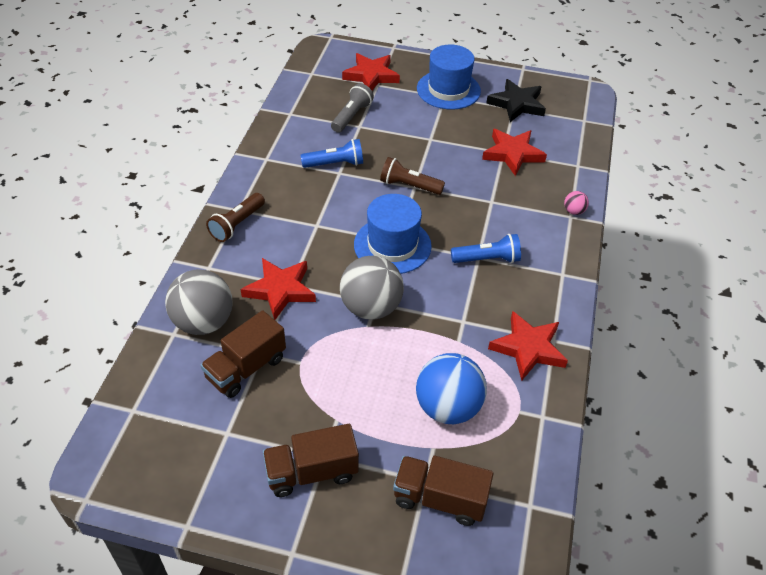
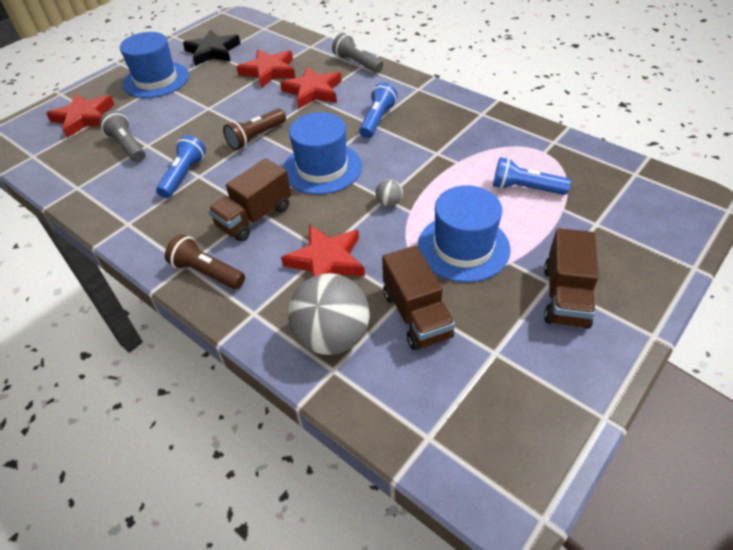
camera: 60 degrees left, 0 degrees up
brown flashlight [206,193,265,242] -> brown flashlight turned 150 degrees clockwise [165,234,245,289]
grey ball [340,255,404,320] -> grey ball [375,179,403,207], size x0.43
brown truck [393,456,494,526] -> brown truck moved to [208,158,291,242]
blue ball [416,353,487,424] -> blue flashlight [493,157,571,195]
red star [488,311,568,381] -> red star moved to [280,66,342,109]
pink ball [564,191,589,215] -> grey flashlight [332,33,383,73]
none -> blue hat [418,185,510,282]

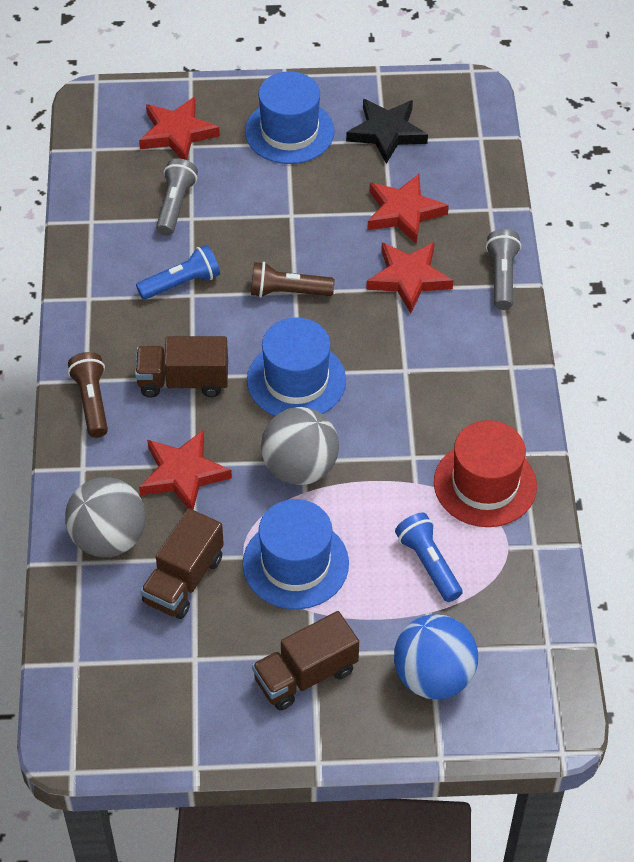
camera: 45 degrees right, 5 degrees up
blue flashlight [359,82,398,138] -> none
grey ball [375,179,403,207] -> grey ball [261,407,339,485], size x2.35
none -> blue ball [394,614,478,699]
none -> red hat [434,420,537,527]

